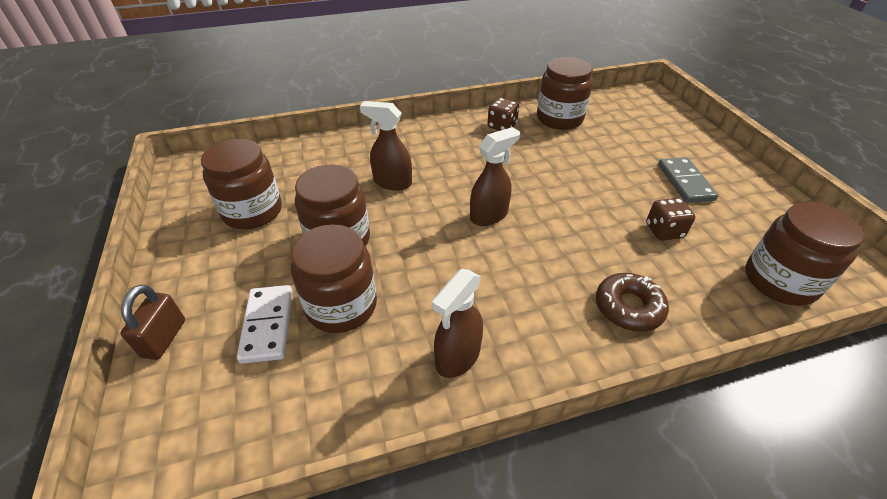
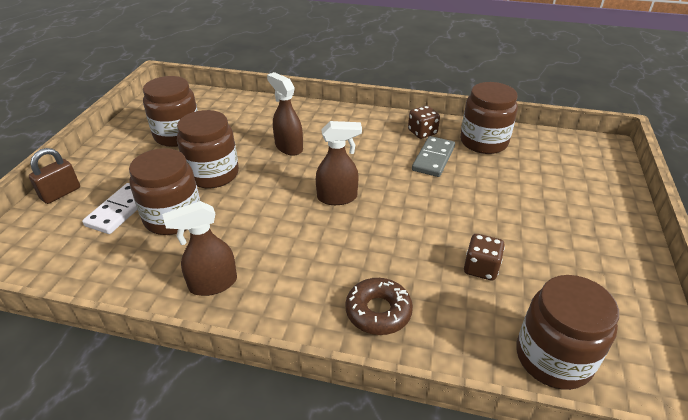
camera: 30 degrees right, 5 degrees down
grey domino [658,157,719,203] -> grey domino moved to [412,136,455,177]

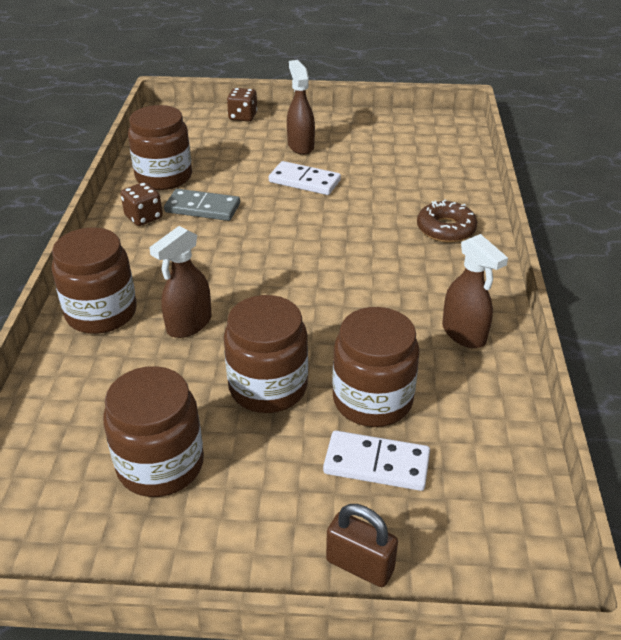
camera: 100 degrees left, 0 degrees up
brown spray bottle [316,121,362,205] -> brown spray bottle moved to [287,60,315,155]
brown dice [464,234,505,281] -> brown dice moved to [227,88,257,121]
brown jar [516,275,619,390] -> brown jar moved to [52,227,137,334]
none -> white domino [269,161,341,195]

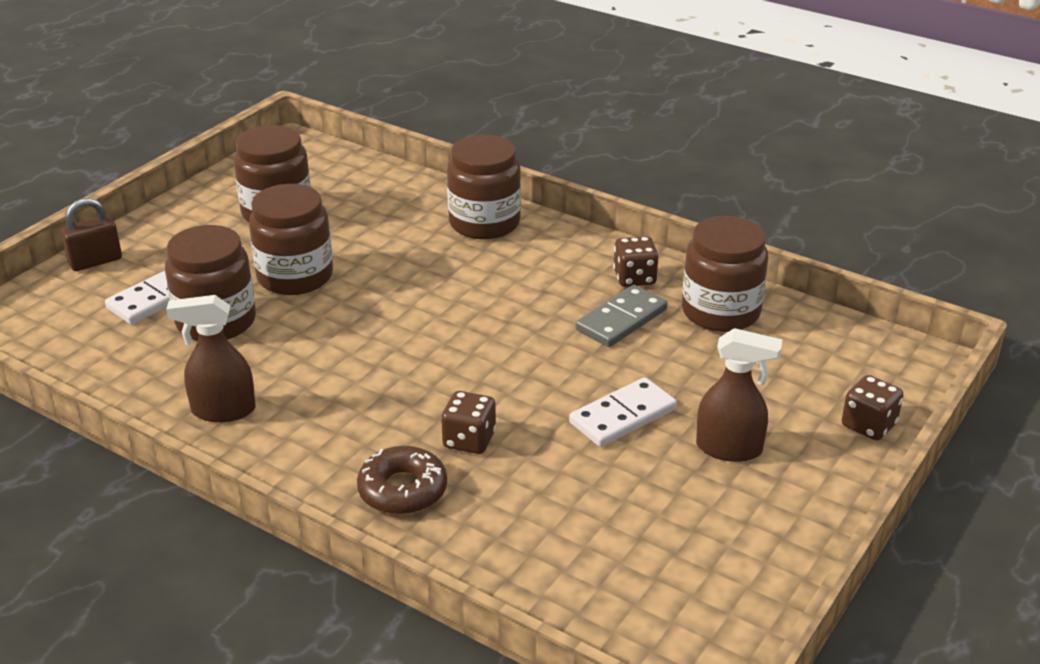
camera: 120 degrees right, 5 degrees down
brown spray bottle [149,226,211,338] -> none
none -> brown dice [441,391,496,454]

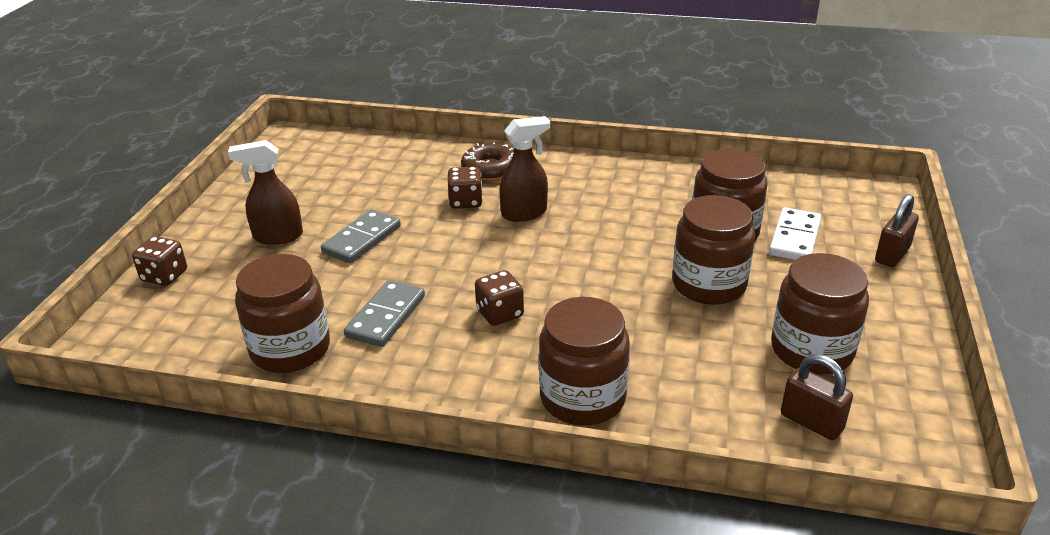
camera: 160 degrees right, 0 degrees up
brown spray bottle [166,295,256,422] -> brown spray bottle moved to [499,116,550,222]
white domino [569,377,677,447] -> grey domino [321,209,401,263]
brown dice [613,236,658,287] -> brown dice moved to [475,270,524,326]
none -> brown padlock [781,354,853,440]

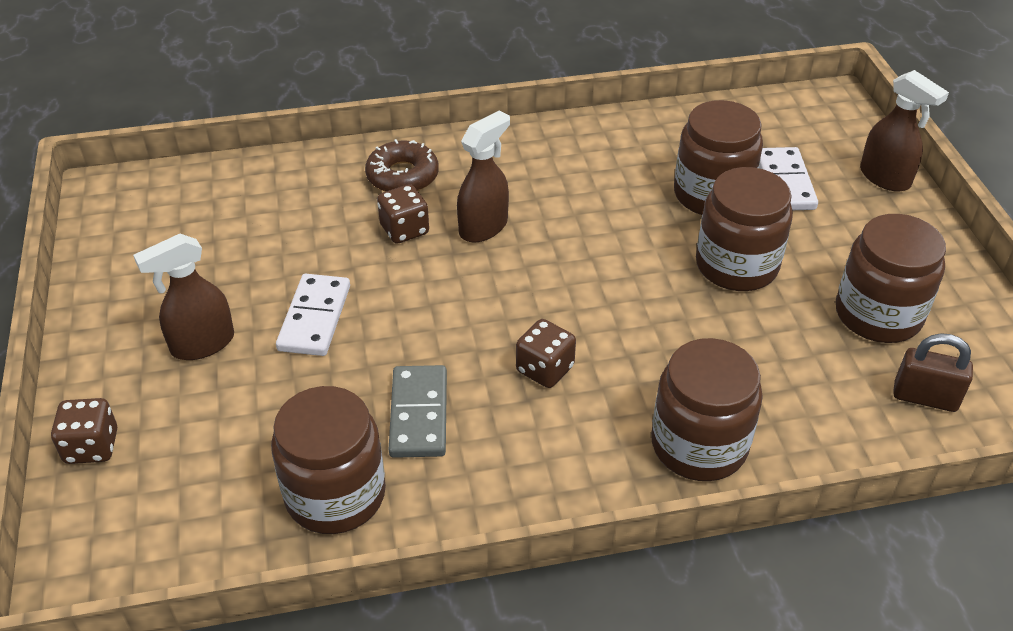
camera: 25 degrees left, 10 degrees up
grey domino [321,209,401,263] -> white domino [276,274,350,356]
brown padlock [875,194,919,267] -> brown spray bottle [860,70,949,192]

